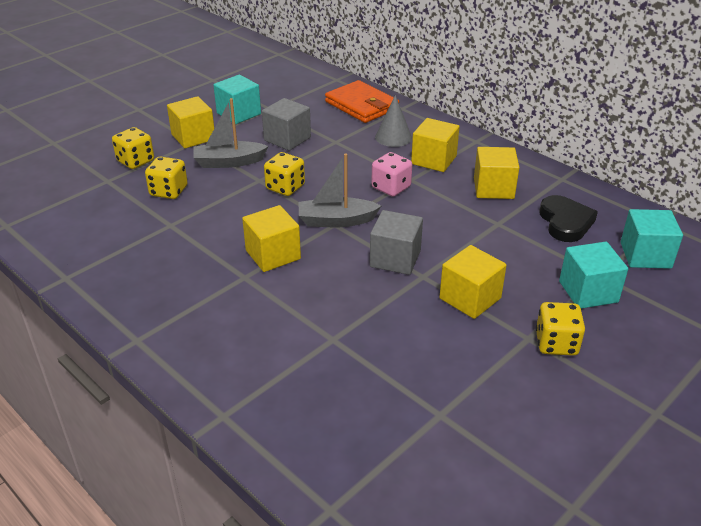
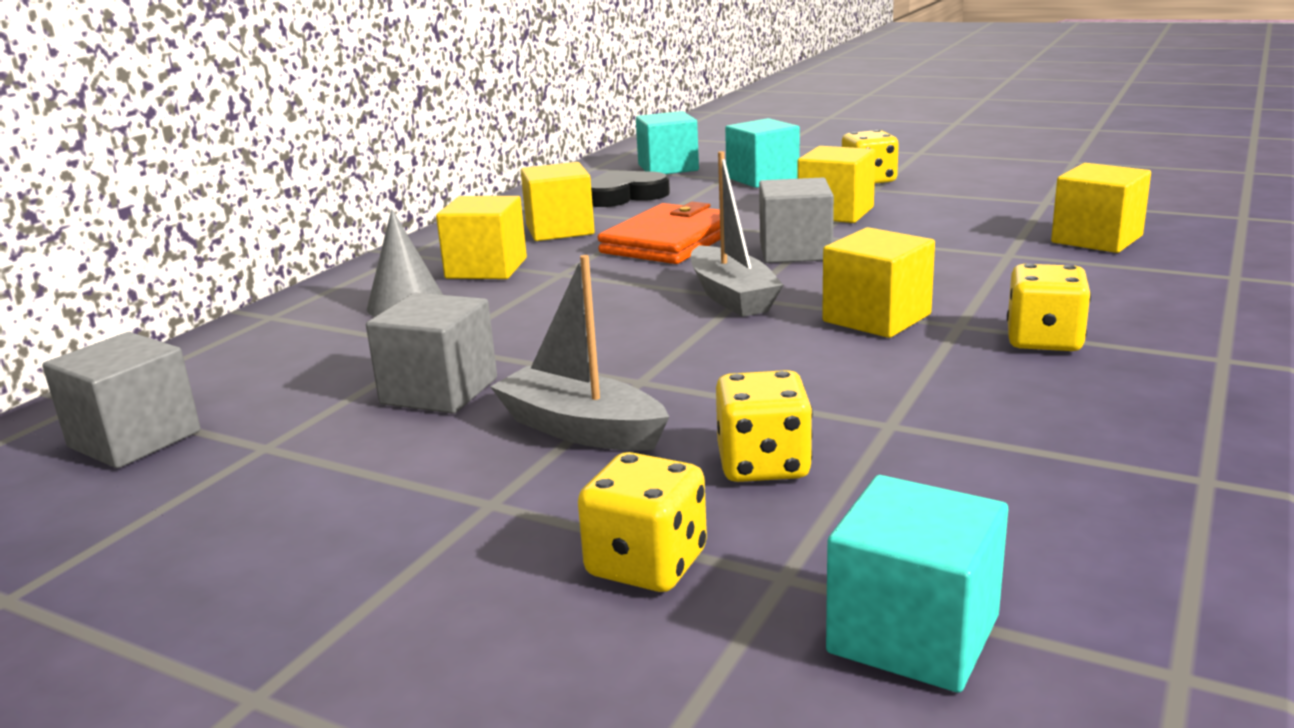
camera: 105 degrees left, 15 degrees down
yellow cube [167,96,214,148] -> yellow cube moved to [1051,163,1151,253]
grey boat [193,98,269,168] -> grey boat turned 150 degrees clockwise [490,255,669,451]
turquoise cube [213,75,261,124] -> turquoise cube moved to [826,475,1008,693]
yellow dice [264,152,305,196] -> yellow dice moved to [1007,264,1091,351]
orange wallet [325,80,399,123] -> orange wallet moved to [598,202,721,264]
pink dice [371,152,412,196] -> none
none -> grey cube [42,332,201,468]

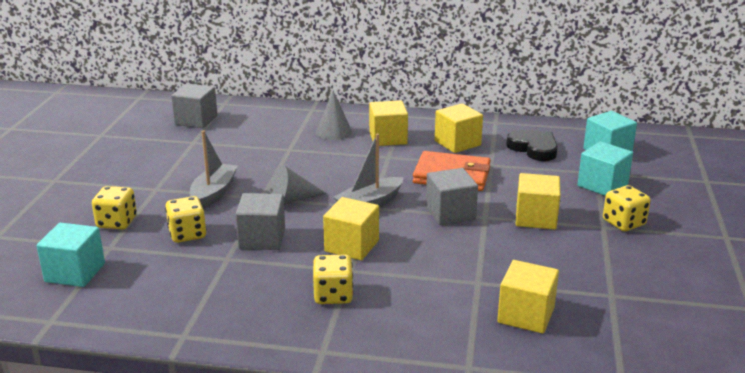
camera: 70 degrees right, 5 degrees up
grey cube [366,293,497,414] -> grey cube moved to [235,193,285,250]
none -> grey cone [270,165,327,204]

